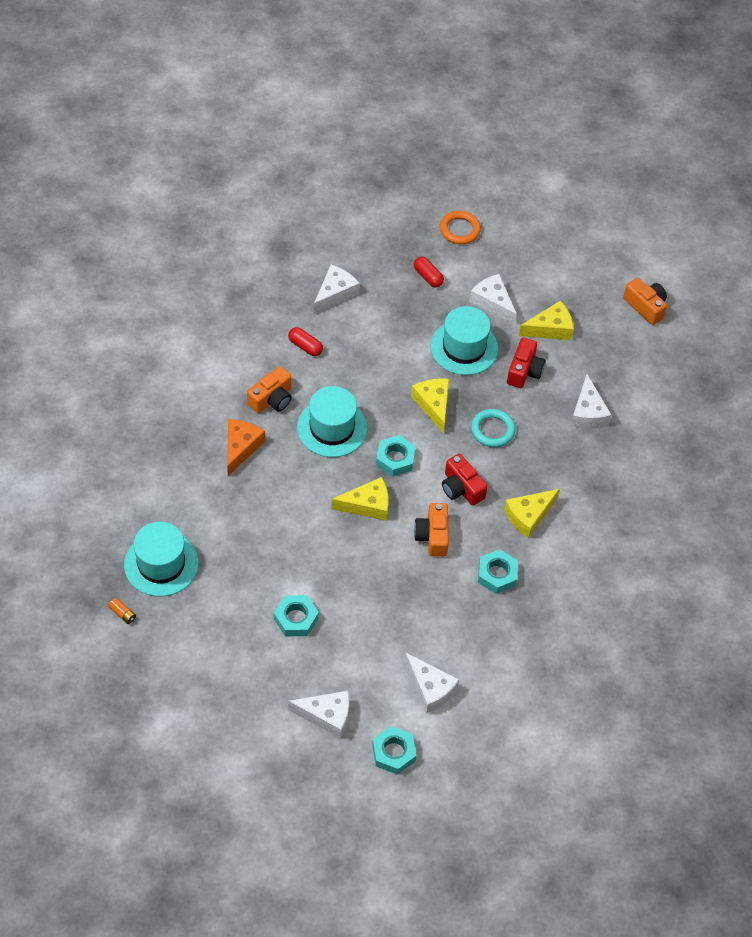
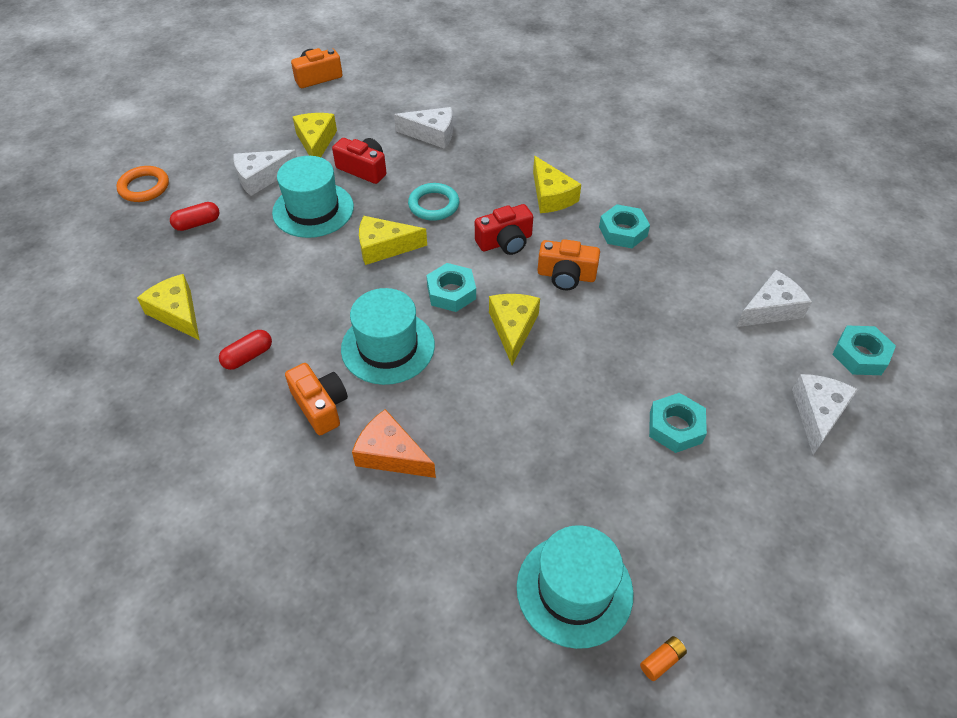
camera: 75 degrees left, 5 degrees down
white cheese [314,265,360,314] -> yellow cheese [137,274,199,340]

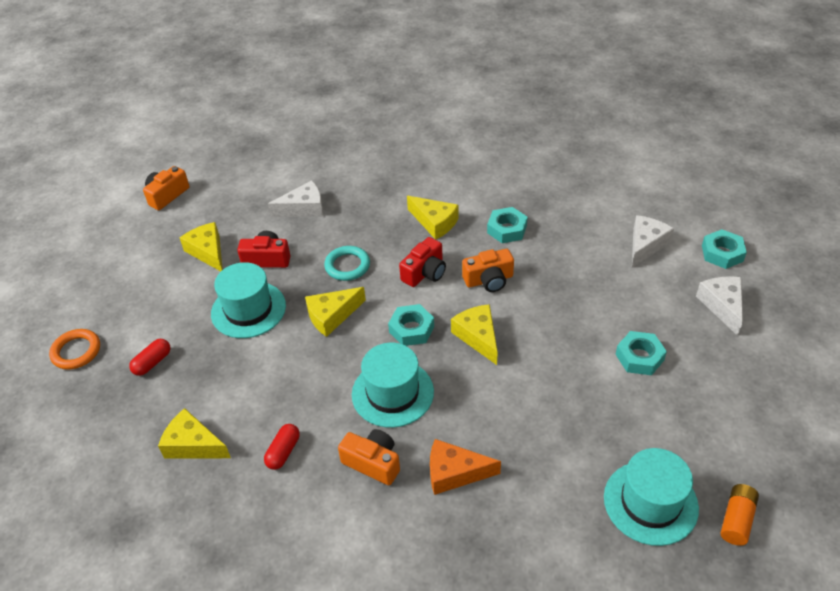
camera: 25 degrees left, 5 degrees down
white cheese [233,150,297,196] -> none
orange battery [640,636,687,681] -> orange battery [721,484,759,546], size x1.62

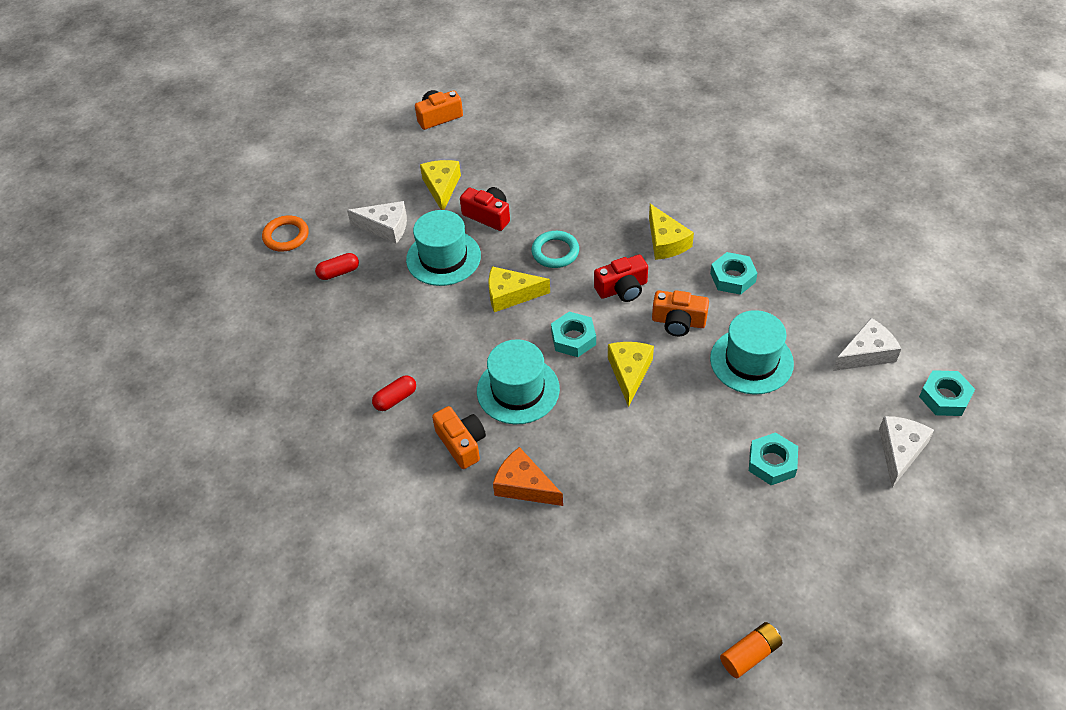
camera: 30 degrees right, 5 degrees up
yellow cheese [158,408,231,459] -> none
white cheese [268,180,323,217] -> white cheese moved to [347,201,407,244]
turquoise hat [604,448,699,546] -> turquoise hat moved to [710,310,794,395]

